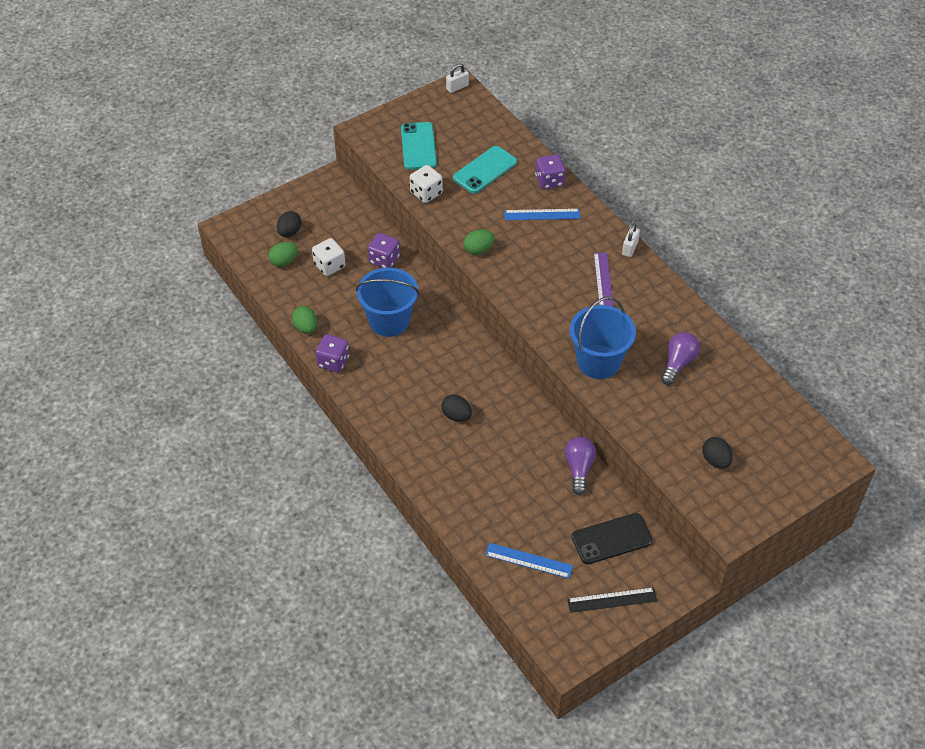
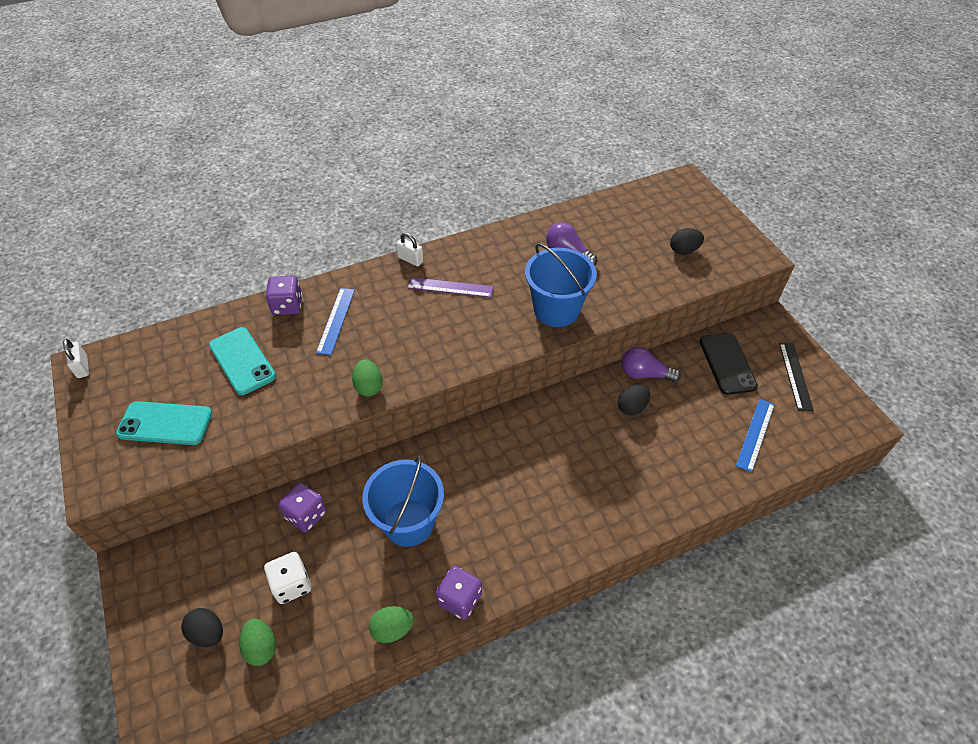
camera: 80 degrees left, 0 degrees up
white dice [410,165,443,203] -> none
black egg [441,395,472,422] -> black egg moved to [618,385,650,415]

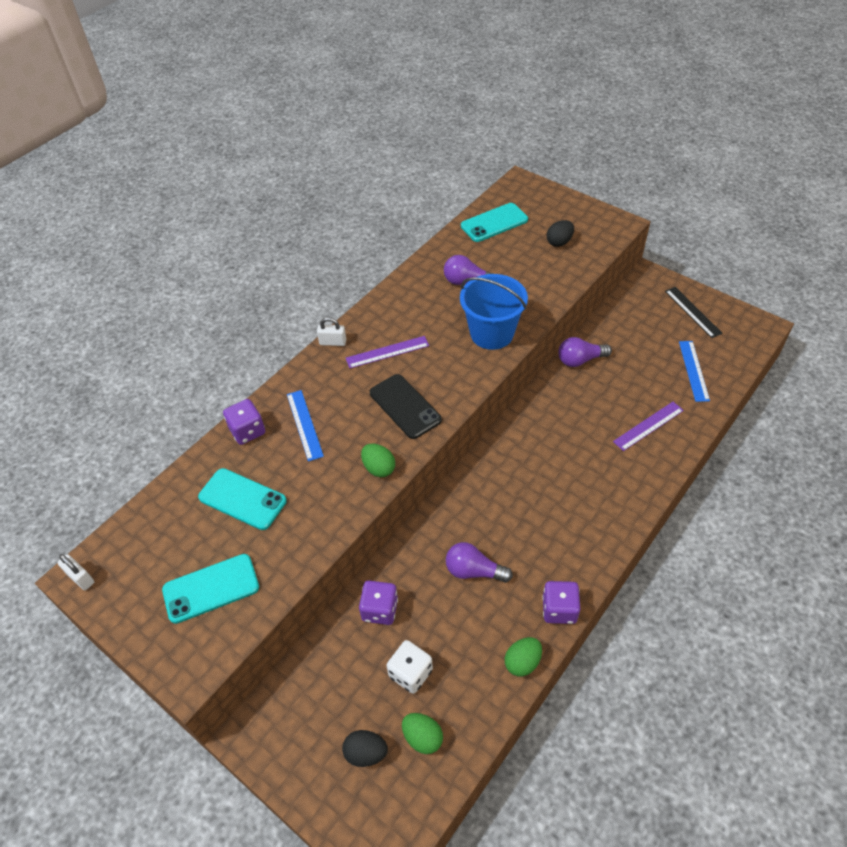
camera: 25 degrees left, 0 degrees up
blue bucket [362,456,444,547] -> purple light bulb [446,542,513,583]
black egg [618,385,650,415] -> none
black phone [699,333,758,395] -> black phone moved to [370,374,442,439]
none -> turquoise phone [461,203,528,242]
none -> purple ruler [613,402,684,451]

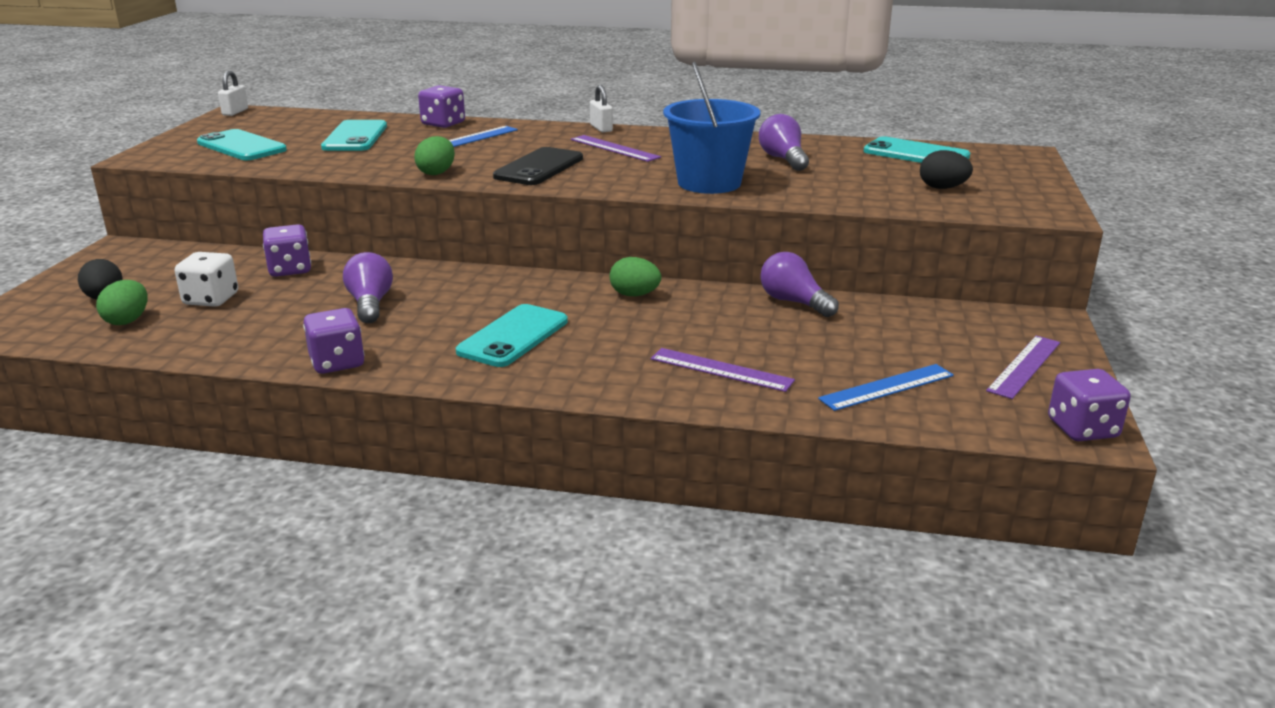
camera: 60 degrees right, 25 degrees down
green egg [505,637,542,677] -> green egg moved to [609,257,661,296]
black ruler [665,287,723,338] -> purple ruler [986,336,1060,399]
none -> turquoise phone [456,304,568,367]
none -> purple dice [1048,369,1131,441]

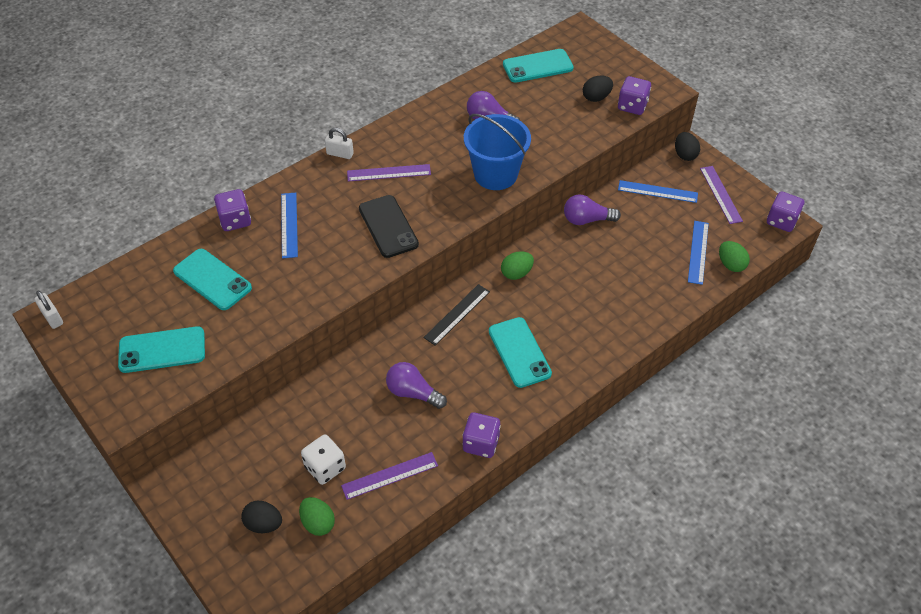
camera: 50 degrees left, 25 degrees up
purple dice [263,224,311,277] -> purple dice moved to [618,76,651,115]
green egg [414,136,455,175] -> green egg moved to [719,241,750,272]
purple ruler [651,348,795,392] -> purple ruler moved to [341,452,438,500]
none -> black ruler [423,284,490,346]
none -> blue ruler [618,180,698,203]
none -> black egg [675,132,700,161]

